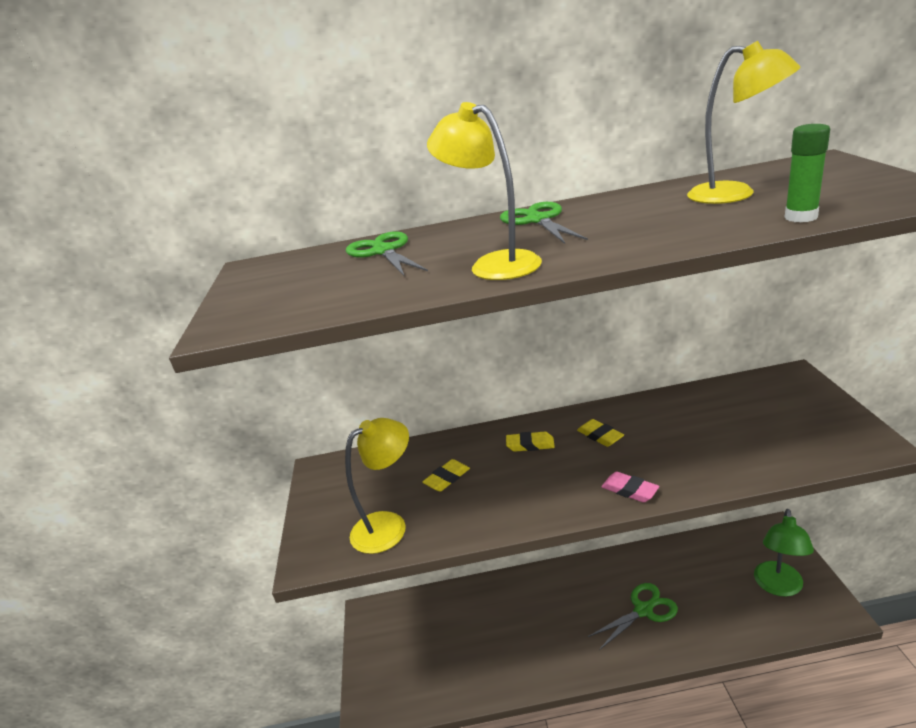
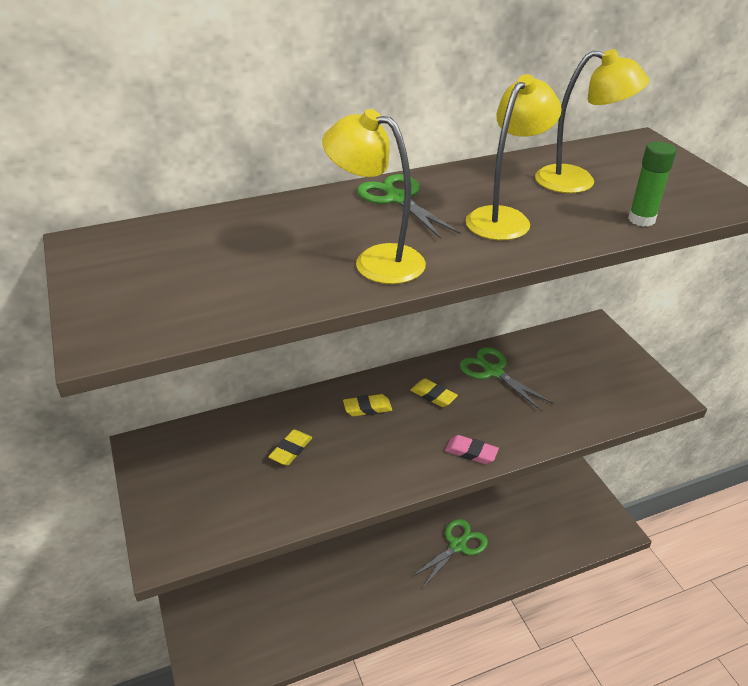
camera: 20 degrees left, 10 degrees up
yellow lamp [345,418,409,554] -> yellow lamp moved to [466,74,562,240]
green scissors [346,231,428,277] -> green scissors moved to [460,347,554,411]
green lamp [754,509,814,597] -> none

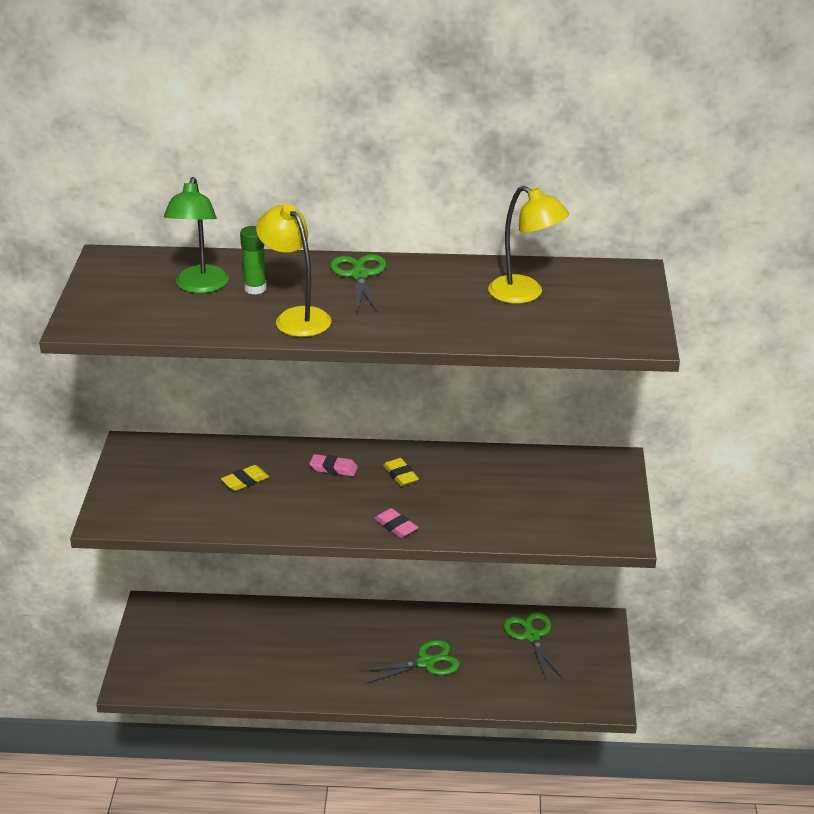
camera: 25 degrees right, 5 degrees down
yellow eraser [343,394,392,416] -> pink eraser [309,454,358,476]
green scissors [460,347,554,411] -> green scissors moved to [503,612,563,681]
yellow lamp [466,74,562,240] -> none
green glue stick [628,142,676,227] -> green glue stick moved to [240,226,267,295]
none -> green lamp [164,177,229,293]

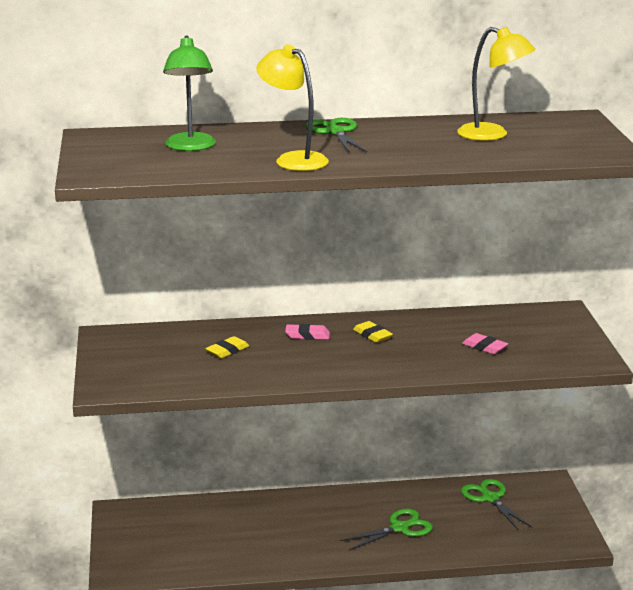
camera: 10 degrees left, 10 degrees down
green glue stick [240,226,267,295] -> none
pink eraser [374,508,418,538] -> pink eraser moved to [462,333,508,354]

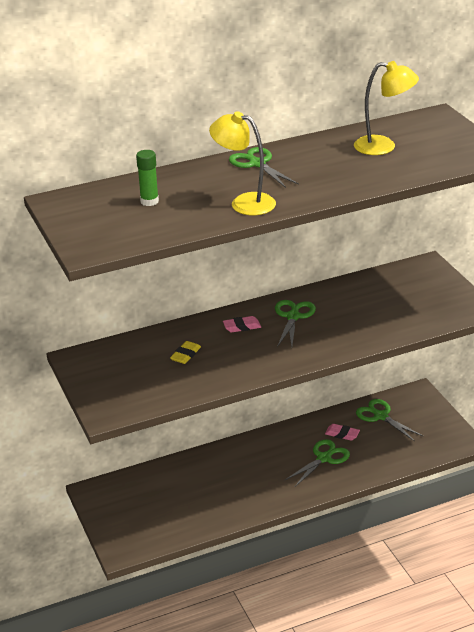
camera: 15 degrees left, 10 degrees up
green lamp [163,35,216,151] -> green glue stick [136,150,159,206]
yellow eraser [353,321,393,343] -> green scissors [275,300,316,347]
pink eraser [462,333,508,354] -> pink eraser moved to [325,424,360,441]

